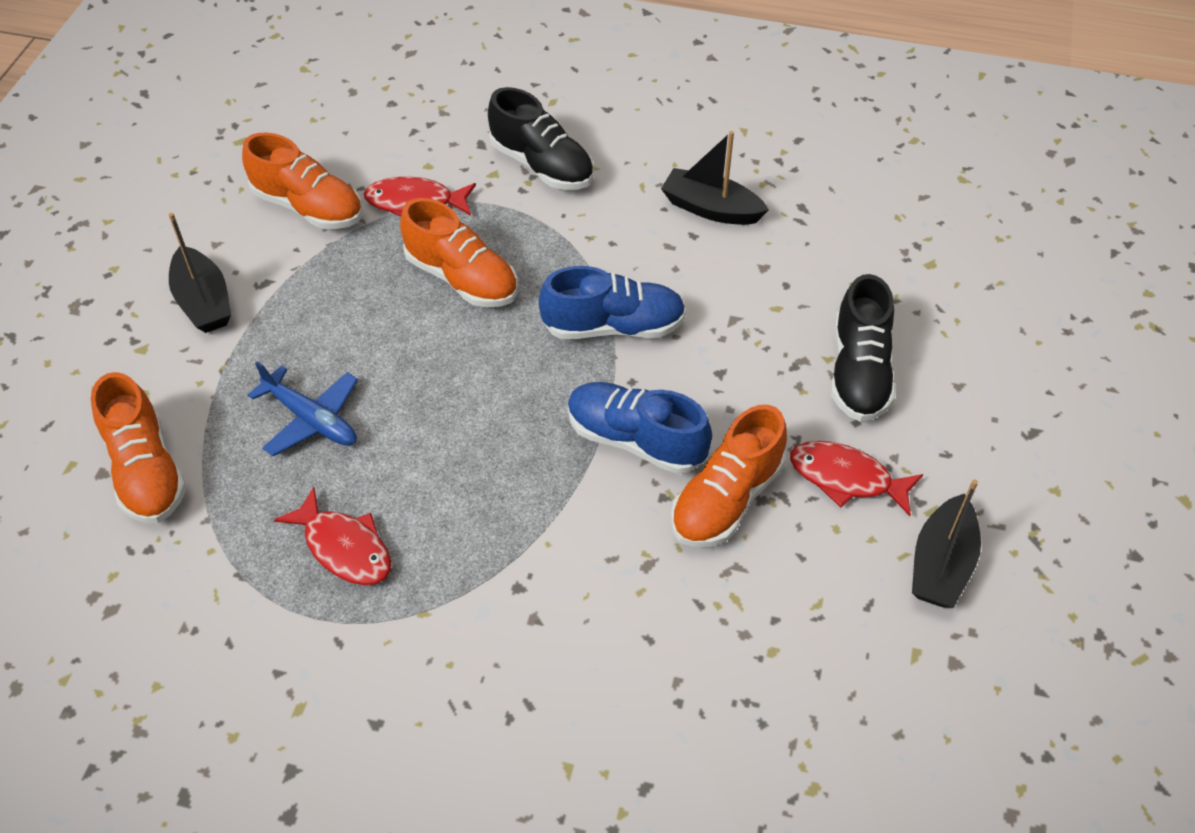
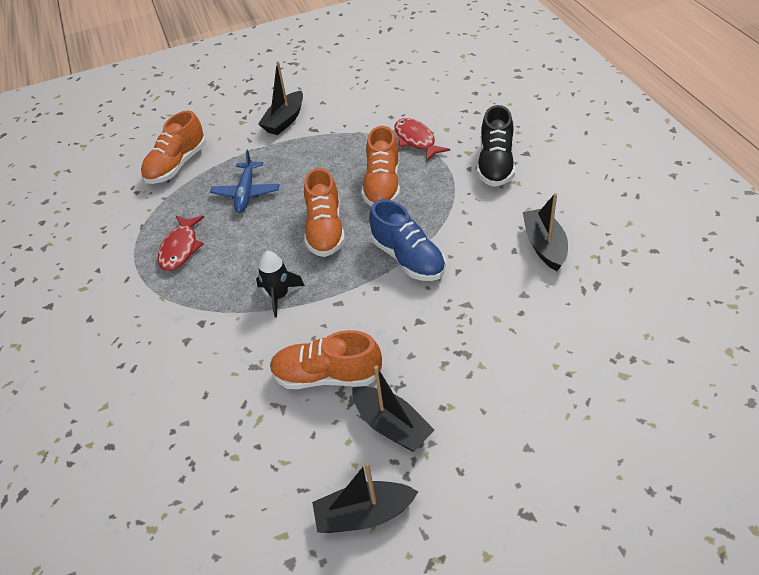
camera: 60 degrees right, 5 degrees down
orange shoe [242,132,362,229] -> orange shoe moved to [304,168,345,257]
blue shoe [568,382,712,474] -> none
red fish [790,441,923,516] -> black boat [352,365,434,452]
black shoe [831,274,895,422] -> none
none -> black rocket [256,251,305,317]

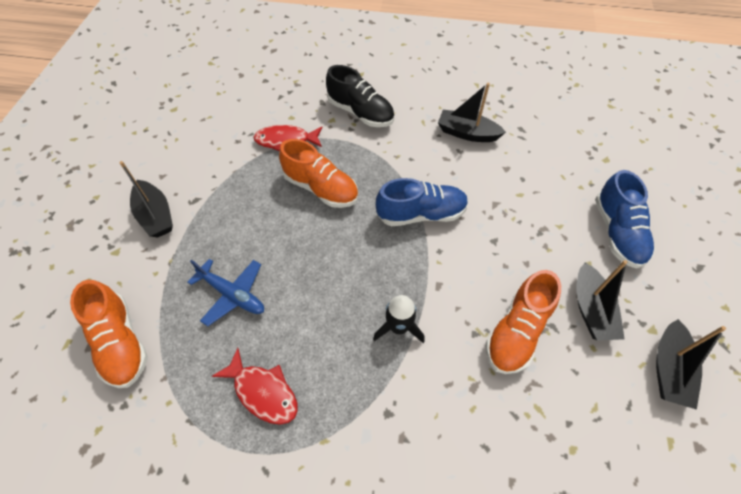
camera: 65 degrees left, 10 degrees up
orange shoe [304,168,345,257] -> none
black boat [352,365,434,452] -> black boat turned 105 degrees clockwise [577,260,628,341]
none -> blue shoe [595,170,655,269]

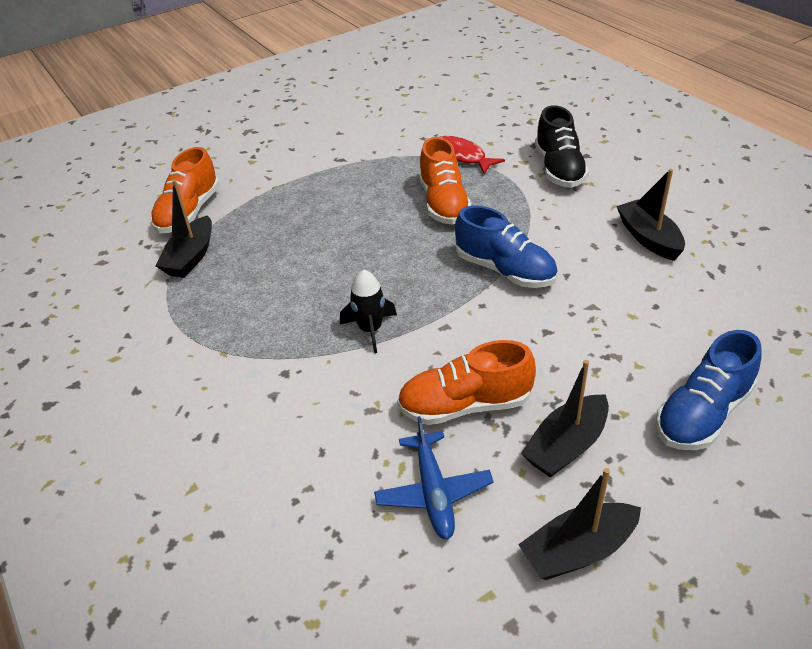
camera: 50 degrees right, 15 degrees down
black boat [119,161,173,237] -> black boat moved to [156,180,212,278]
blue plane [188,259,264,326] -> blue plane moved to [374,416,494,540]
red fish [212,348,298,425] -> none

